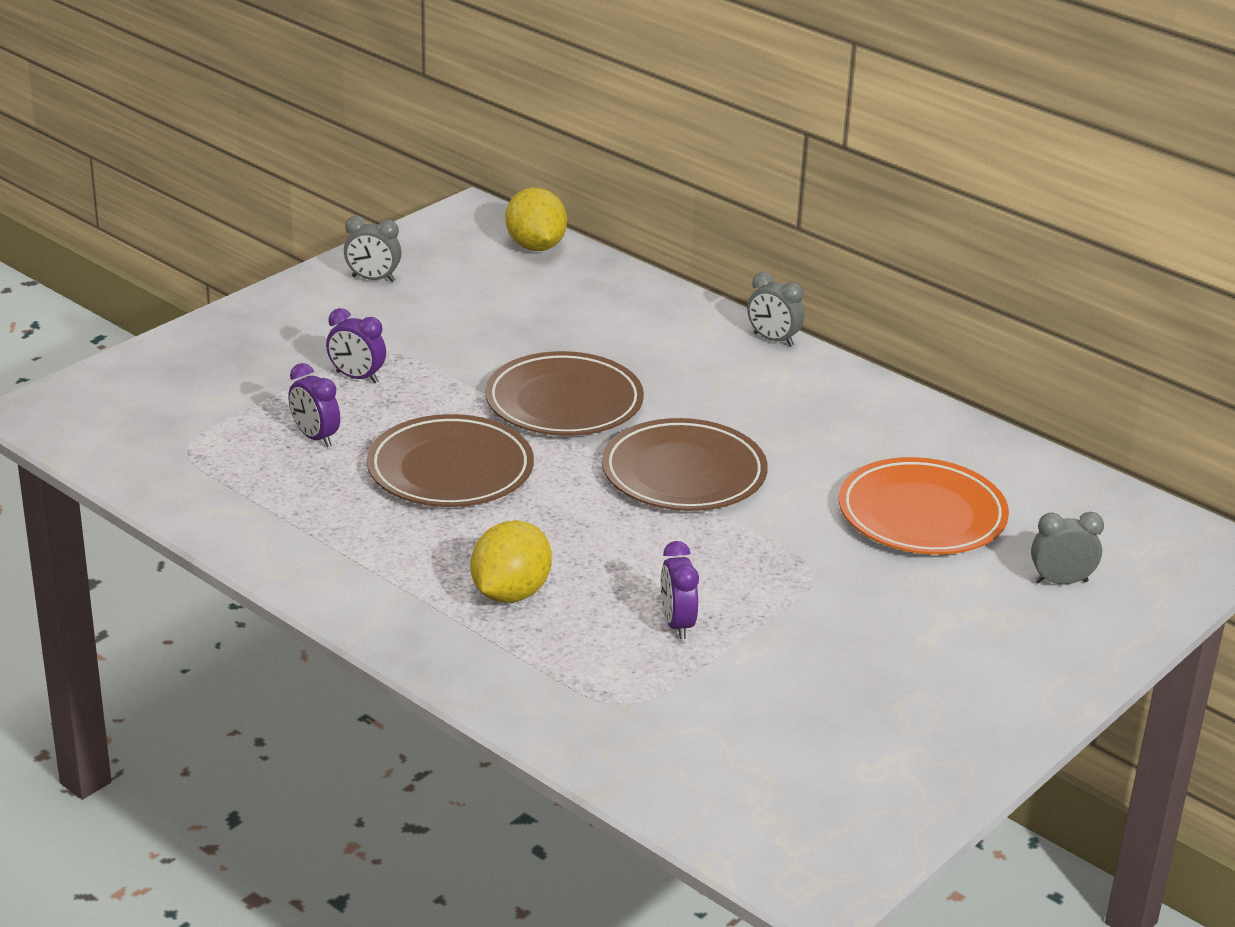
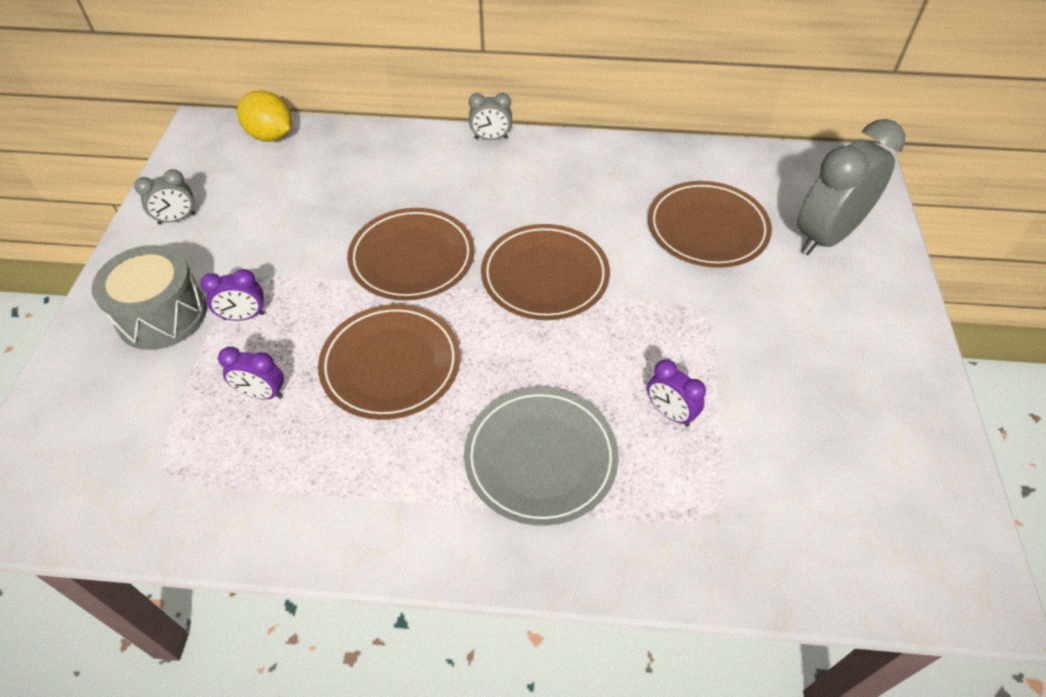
camera: 35 degrees left, 20 degrees up
yellow lemon [470,520,552,603] -> grey plate [464,388,619,526]
orange plate [839,457,1009,554] -> brown plate [648,181,772,268]
grey clock [1031,512,1104,584] -> grey clock [797,119,905,255], size x2.13
none -> grey drum [92,245,207,350]

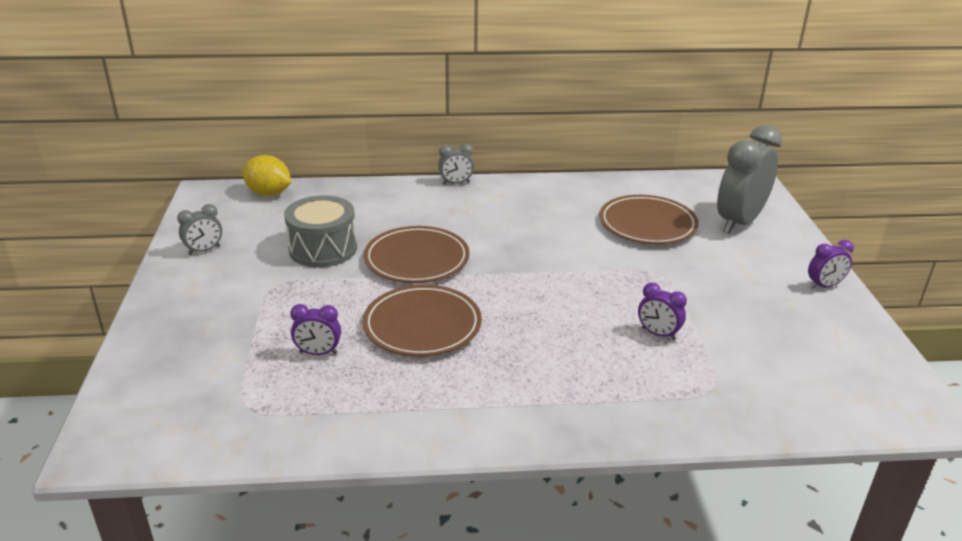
camera: 10 degrees left, 20 degrees down
grey drum [92,245,207,350] -> grey drum moved to [284,195,357,268]
purple clock [200,269,265,321] -> purple clock moved to [808,240,854,289]
grey plate [464,388,619,526] -> none
brown plate [481,224,610,320] -> none

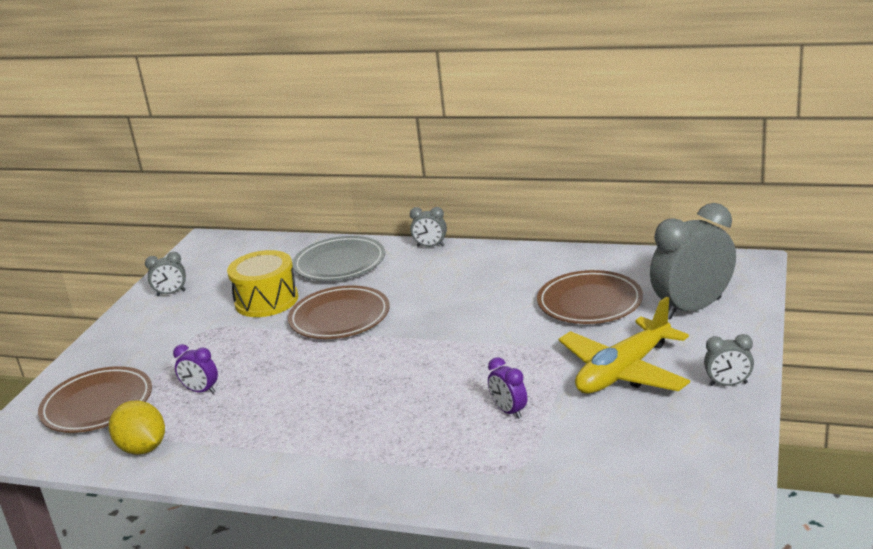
camera: 25 degrees right, 5 degrees down
yellow lemon [242,155,291,196] -> yellow lemon moved to [109,400,165,455]
grey drum [284,195,357,268] -> yellow drum [227,250,298,317]
brown plate [363,285,482,357] -> brown plate moved to [38,366,152,433]
purple clock [808,240,854,289] -> grey clock [704,334,754,386]
none -> grey plate [292,236,385,281]
none -> yellow plane [559,297,690,394]

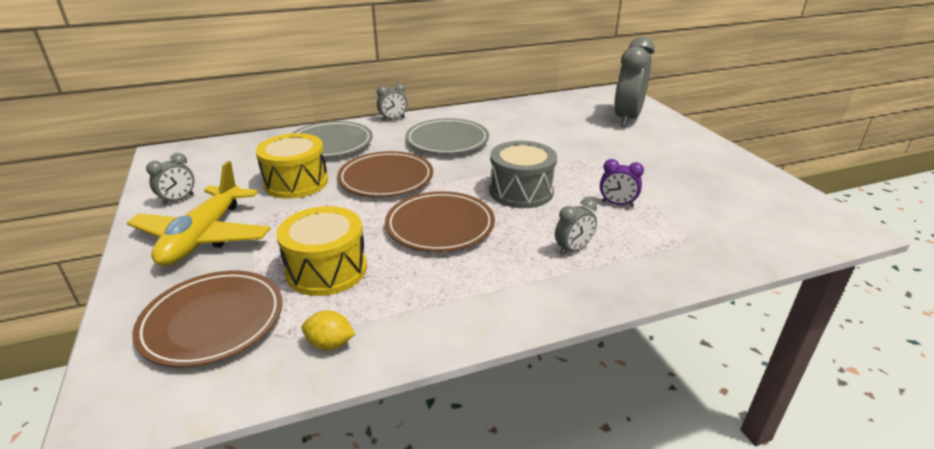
camera: 40 degrees left, 5 degrees up
yellow lemon [109,400,165,455] -> yellow lemon [302,310,355,350], size x0.61
purple clock [173,344,218,394] -> yellow drum [276,206,367,296]
brown plate [537,270,643,324] -> brown plate moved to [385,191,495,252]
yellow plane [559,297,690,394] -> yellow plane moved to [127,161,271,266]
grey clock [704,334,754,386] -> grey clock moved to [555,198,597,255]
none -> grey plate [405,118,489,154]
none -> grey drum [489,141,557,208]

